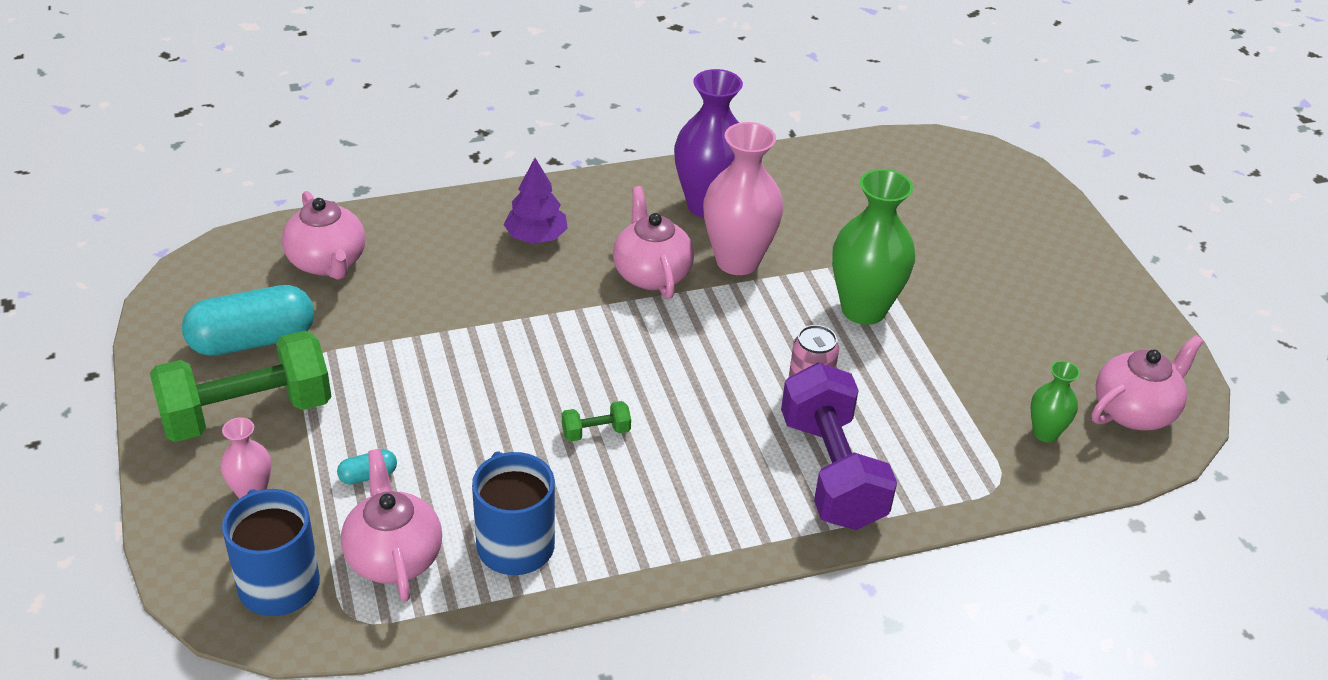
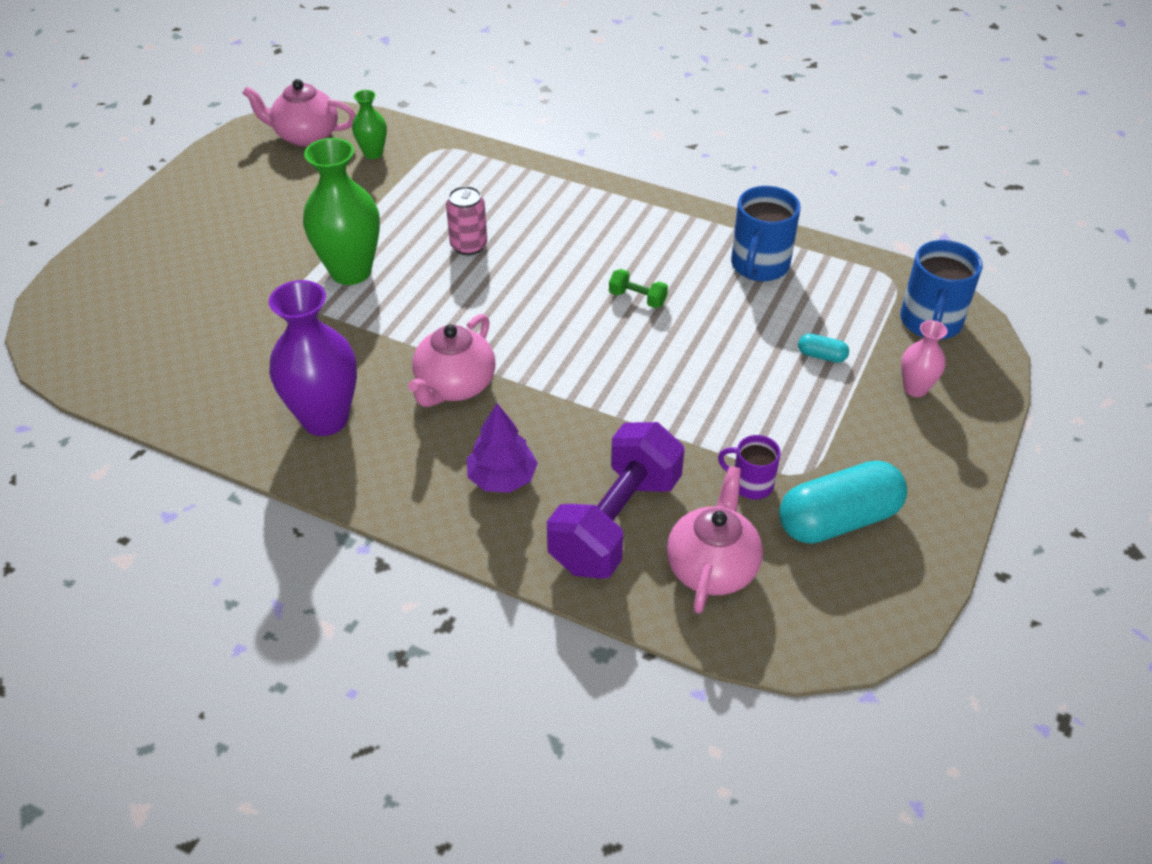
camera: 135 degrees left, 5 degrees up
green dumbbell [150,331,332,442] -> none
turquoise capsule [182,285,314,356] -> turquoise capsule turned 45 degrees counterclockwise [779,461,907,544]
pink teapot [341,449,442,601] -> none
pink vase [703,122,783,275] -> none
purple dumbbell [781,363,897,530] -> purple dumbbell moved to [547,422,685,579]
none -> purple mug [718,435,781,499]

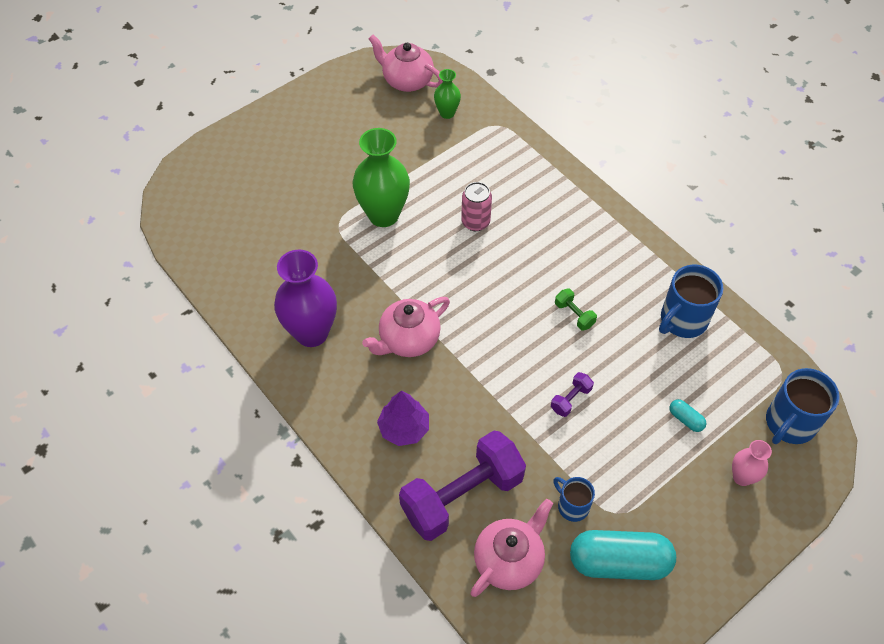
camera: 25 degrees right, 10 degrees up
purple mug [718,435,781,499] -> blue mug [553,477,595,522]
none -> purple dumbbell [551,372,594,417]

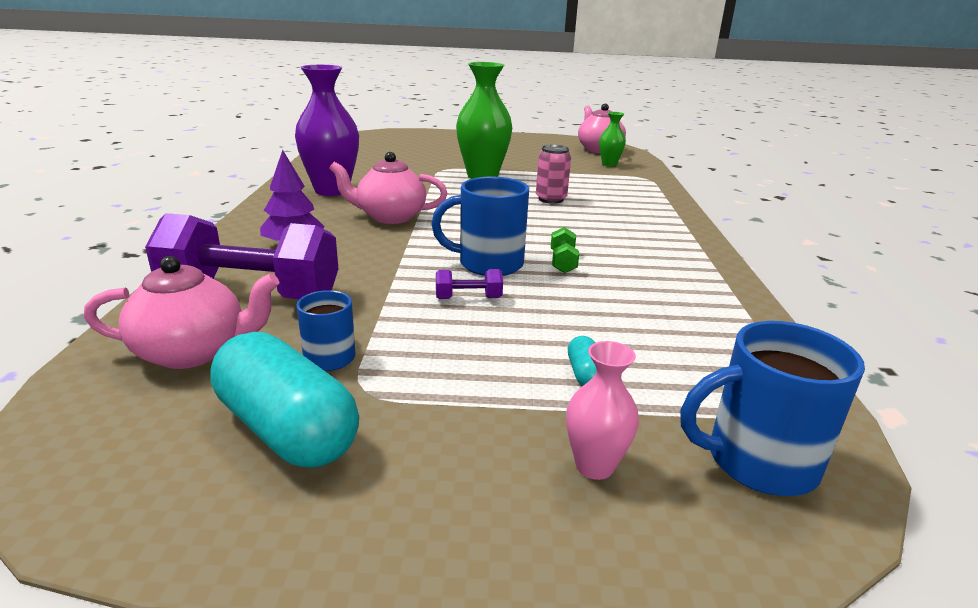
camera: 40 degrees right, 30 degrees down
blue mug [659,264,724,338] -> blue mug moved to [432,177,529,276]

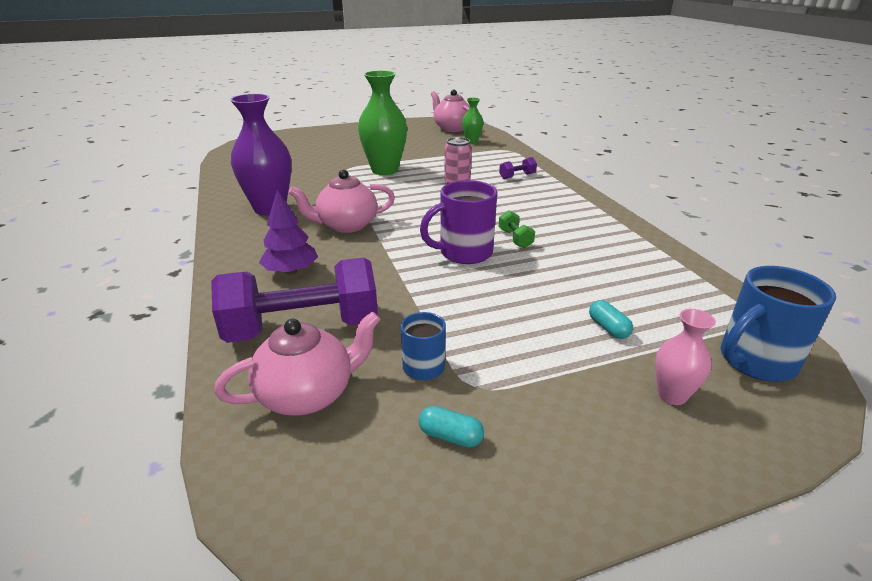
camera: 20 degrees left, 5 degrees up
turquoise capsule [210,332,359,468] -> turquoise capsule [419,406,484,448], size x0.43
blue mug [432,177,529,276] -> purple mug [420,180,497,264]
purple dumbbell [436,269,503,299] -> purple dumbbell moved to [499,157,537,179]

